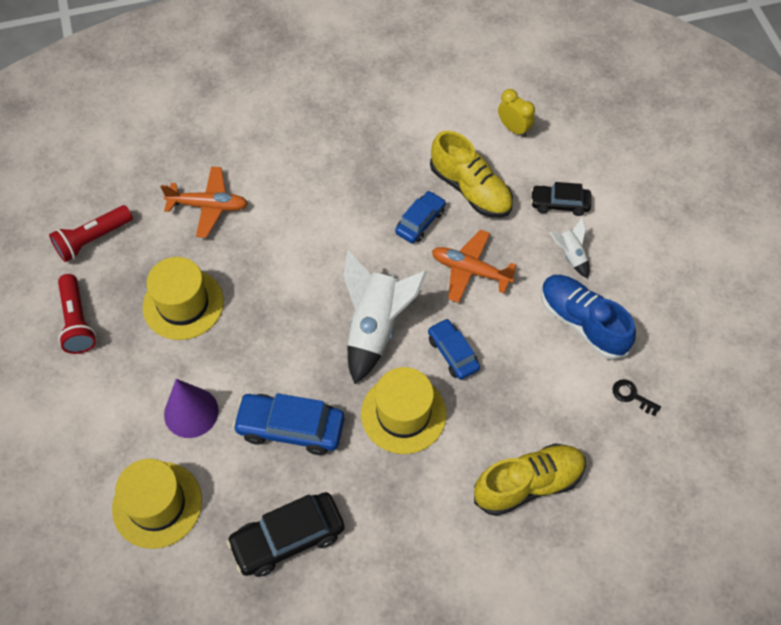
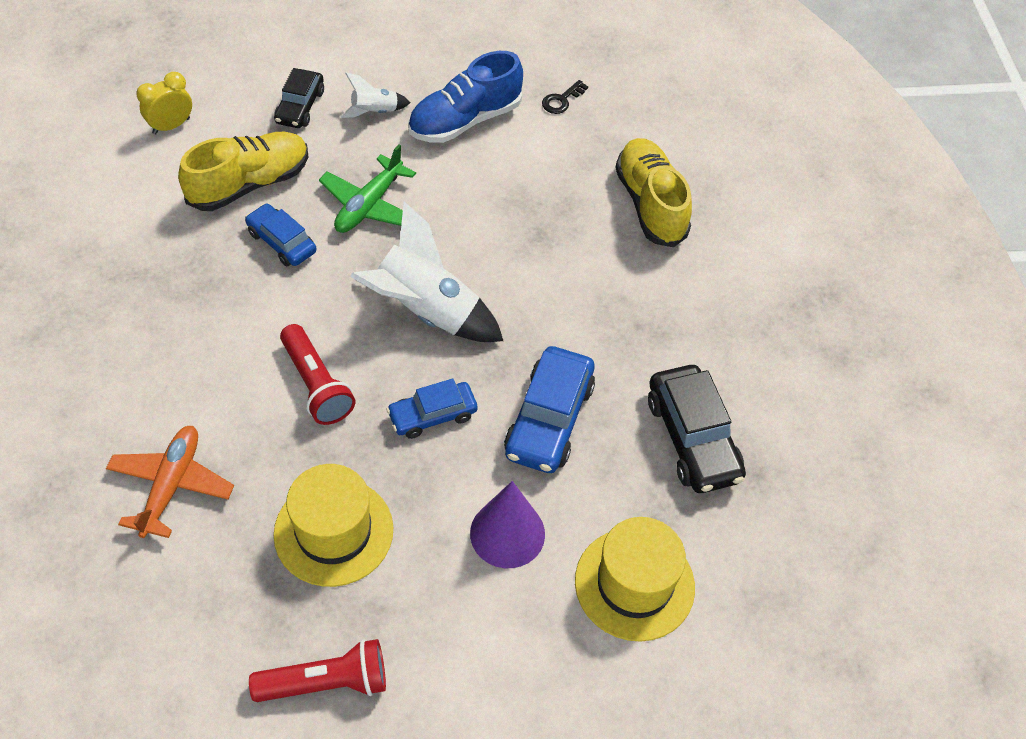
camera: 85 degrees left, 5 degrees down
red flashlight [49,205,133,262] -> red flashlight moved to [280,324,355,425]
yellow hat [361,367,447,454] -> none
blue car [428,319,480,380] -> blue car moved to [386,379,477,439]
orange plane [432,230,516,303] -> green plane [319,145,416,233]

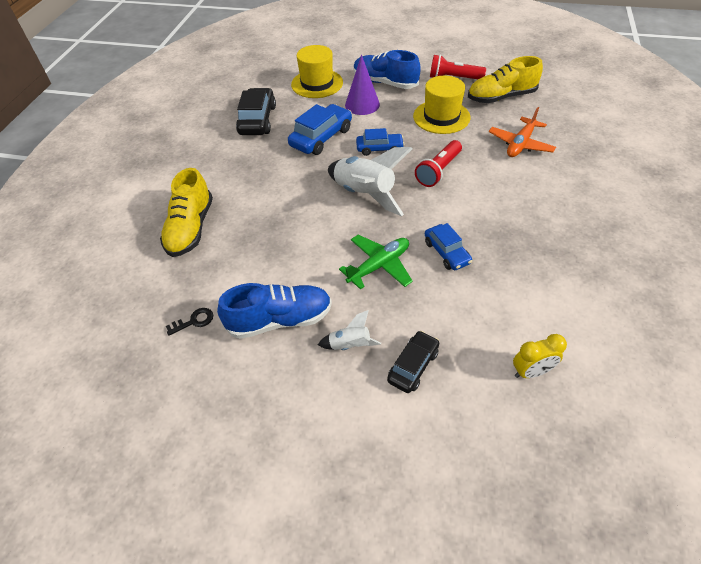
camera: 155 degrees left, 5 degrees down
yellow shoe [178,132,308,211] -> yellow shoe moved to [468,56,543,103]
red flashlight [280,324,355,425] -> red flashlight turned 135 degrees counterclockwise [415,140,462,187]
none -> blue shoe [353,50,421,89]

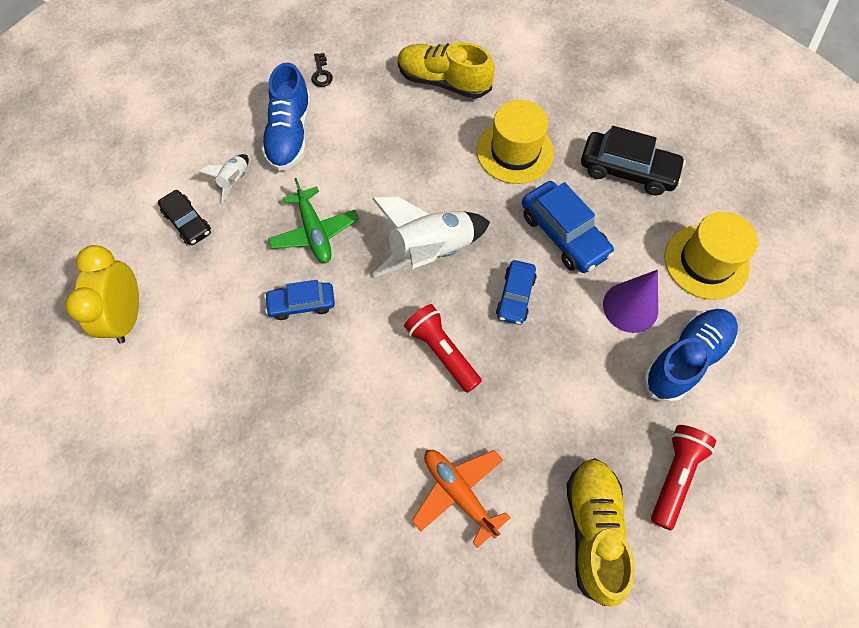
camera: 105 degrees right, 15 degrees up
yellow hat [413,76,470,134] -> yellow hat moved to [477,100,554,184]
yellow clock [513,334,567,378] -> yellow clock [65,245,139,344], size x1.63

